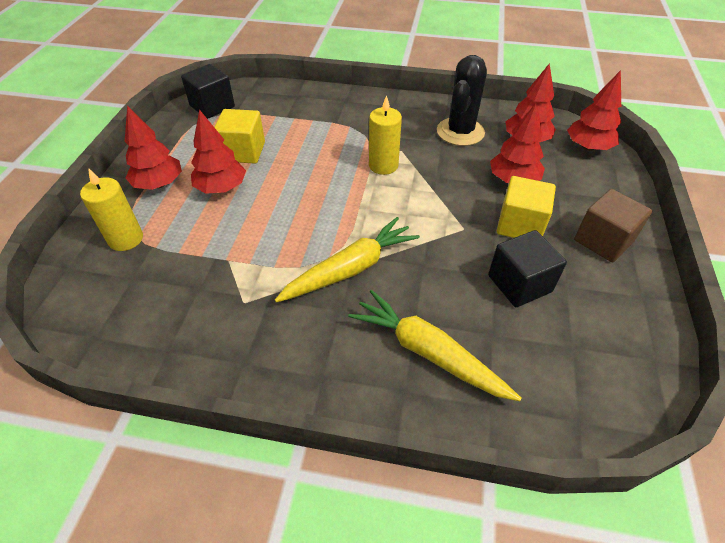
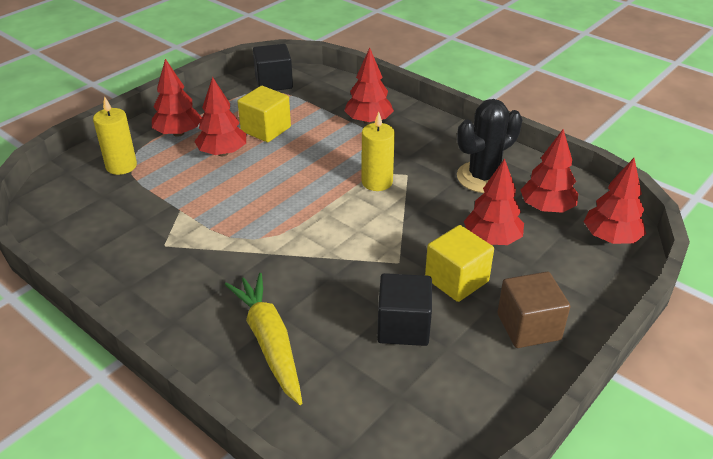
camera: 30 degrees right, 10 degrees down
yellow carrot [275,217,420,303] -> none
none -> red tree [344,48,394,124]

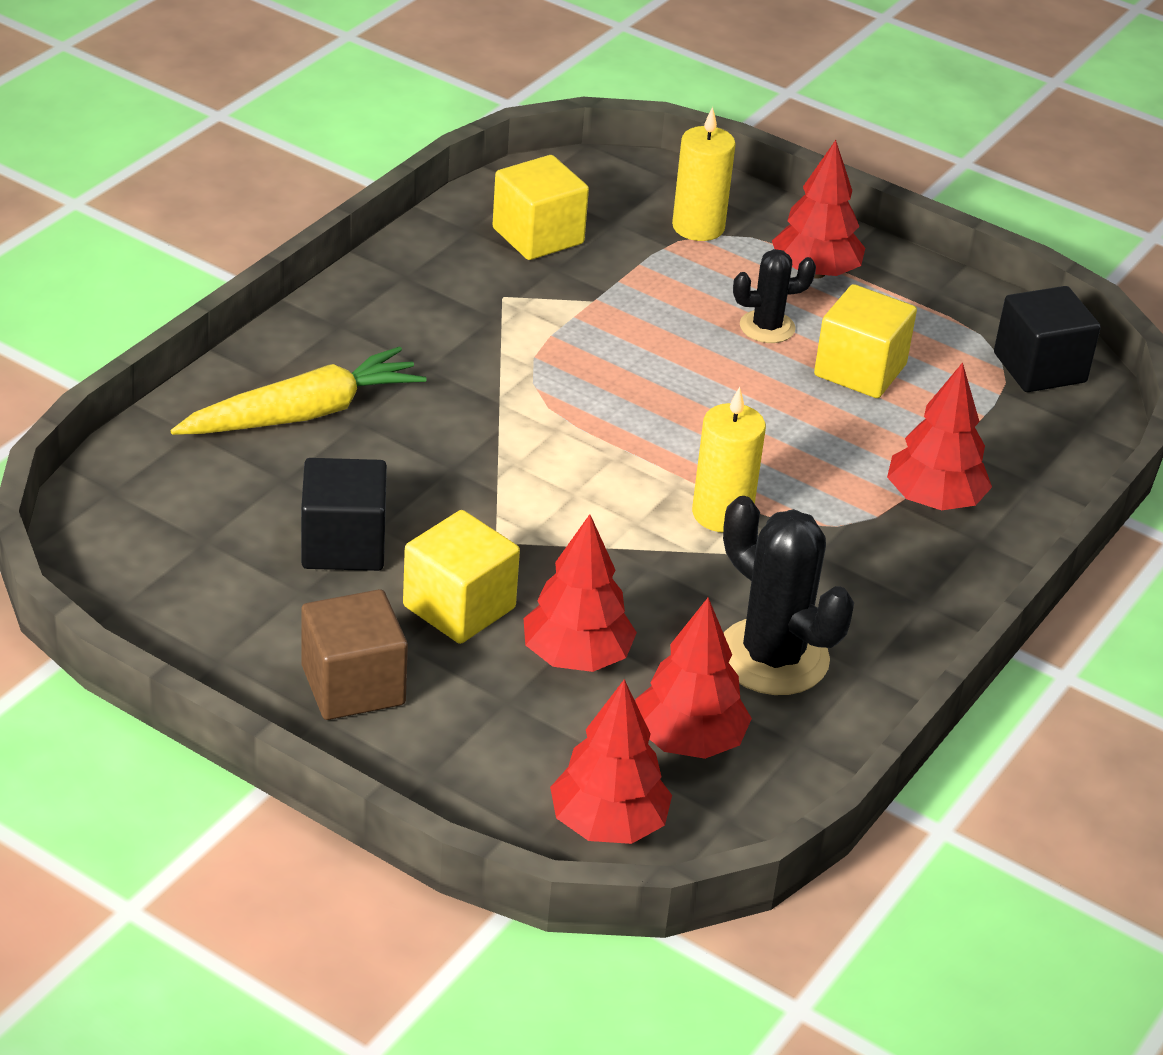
camera: 80 degrees right, 0 degrees up
red tree [194,77,246,156] -> black cactus [733,249,816,343]
none -> yellow cube [492,155,589,260]

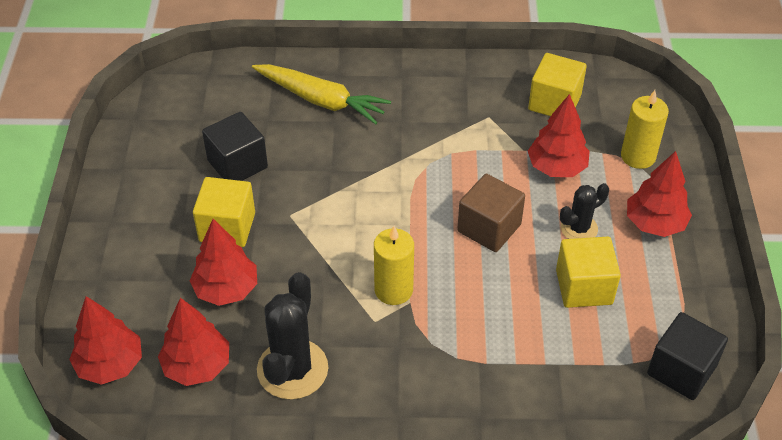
camera: 60 degrees right, 10 degrees up
brown cube [301,589,408,720] -> brown cube moved to [457,174,525,252]
black cactus [733,249,816,343] -> black cactus turned 75 degrees counterclockwise [560,183,609,239]
red tree [887,362,992,510] -> red tree moved to [528,94,590,177]

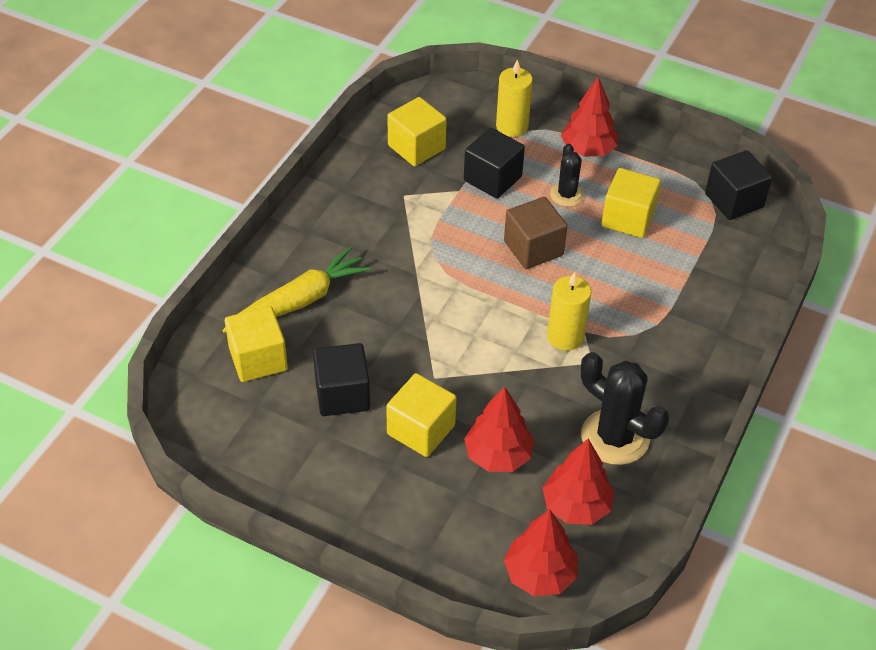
camera: 65 degrees left, 0 degrees up
red tree [528,94,590,177] -> black cube [464,128,525,199]
none -> yellow cube [225,306,288,382]

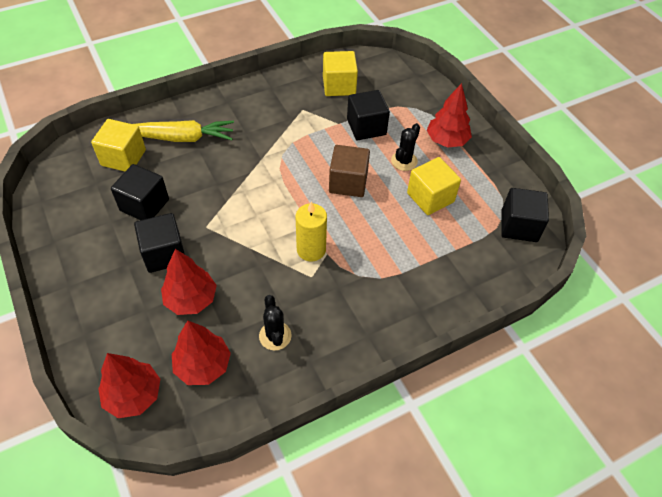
camera: 35 degrees right, 5 degrees up
yellow cube [386,373,457,457] -> black cube [134,213,185,273]
yellow candle [496,60,533,137] -> none
black cactus [581,352,669,465] -> black cactus [259,295,292,351], size x0.58

